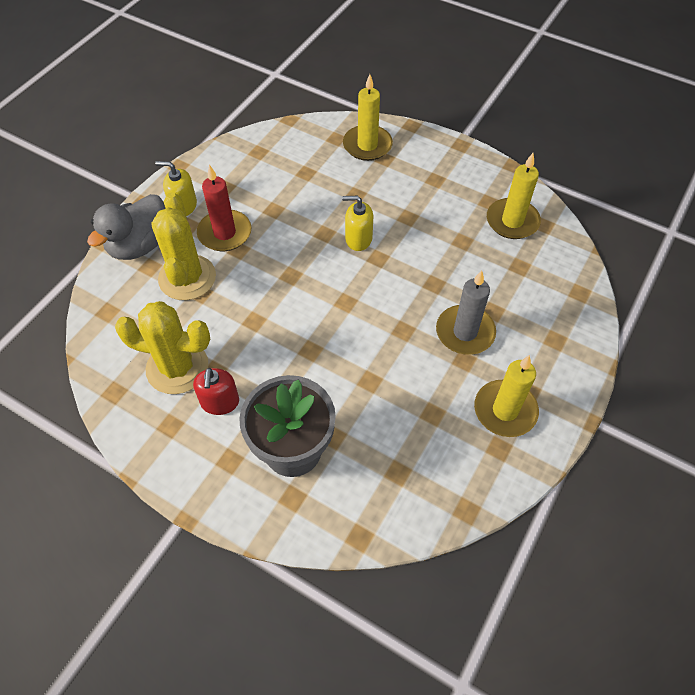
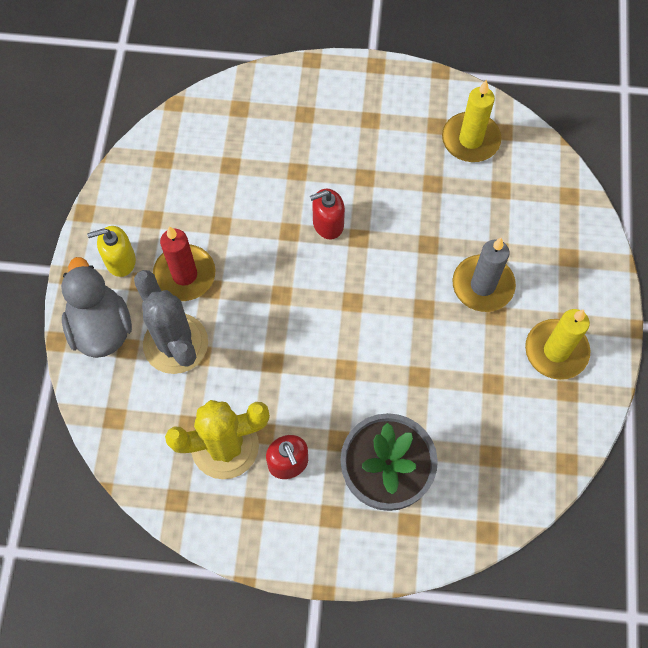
camera: 25 degrees left, 10 degrees up
grey duck [87,194,166,260] -> grey duck turned 150 degrees clockwise [61,257,132,358]
yellow cactus [152,192,216,300] -> grey cactus [134,270,208,374]
yellow soap dispenser [342,196,373,251] -> red soap dispenser [310,189,345,240]
yellow candle [343,74,393,161] -> none

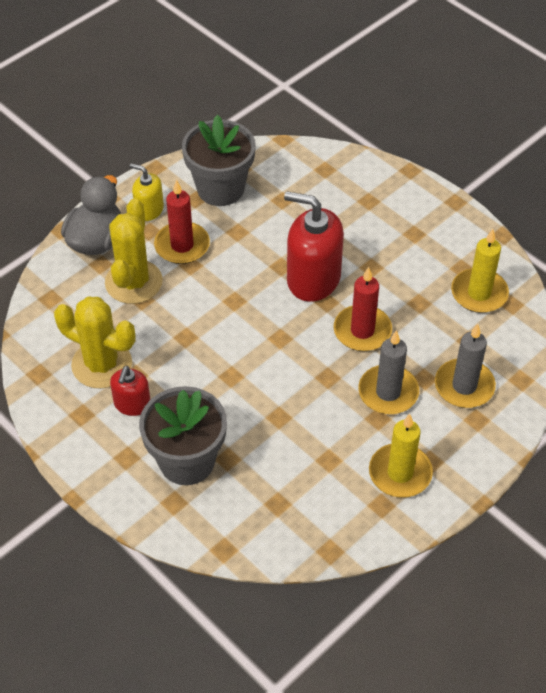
camera: 40 degrees right, 15 degrees down
grey cactus [134,270,208,374] -> yellow cactus [105,198,163,304]
red soap dispenser [310,189,345,240] -> red soap dispenser [284,191,344,302], size x1.86
none -> grey flower pot [182,115,256,206]
none -> red candle [334,267,392,351]
none -> grey candle [435,324,496,408]

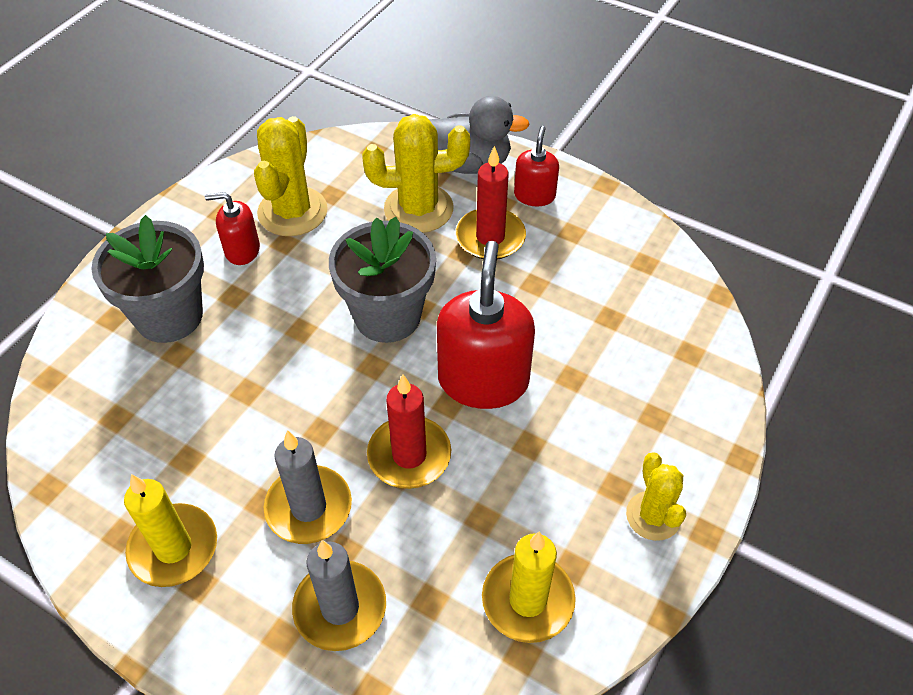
camera: 75 degrees right, 0 degrees up
yellow soap dispenser [129,163,164,221] -> red soap dispenser [514,126,559,206]
grey flower pot [182,115,256,206] -> grey flower pot moved to [329,217,436,343]
none -> yellow cactus [626,452,686,541]

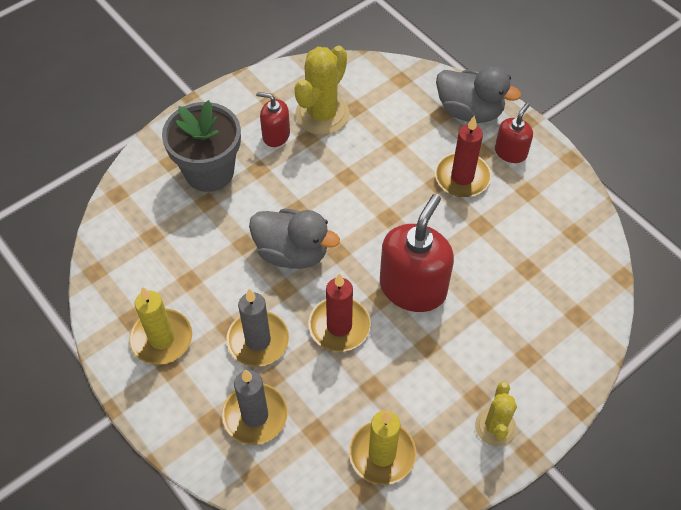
camera: 20 degrees right, 5 degrees up
grey flower pot [329,217,436,343] -> none
yellow cactus [362,114,470,233] -> none
none -> grey duck [249,209,340,269]

